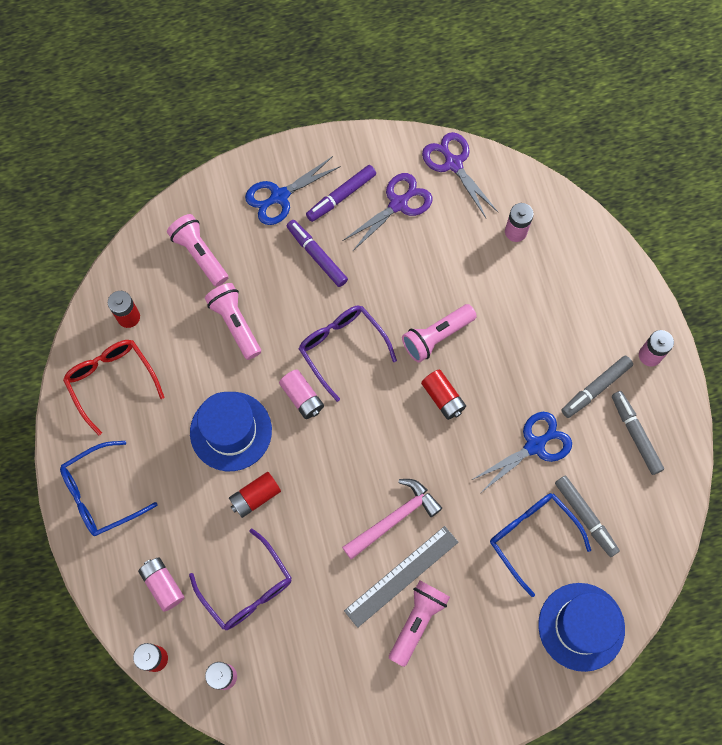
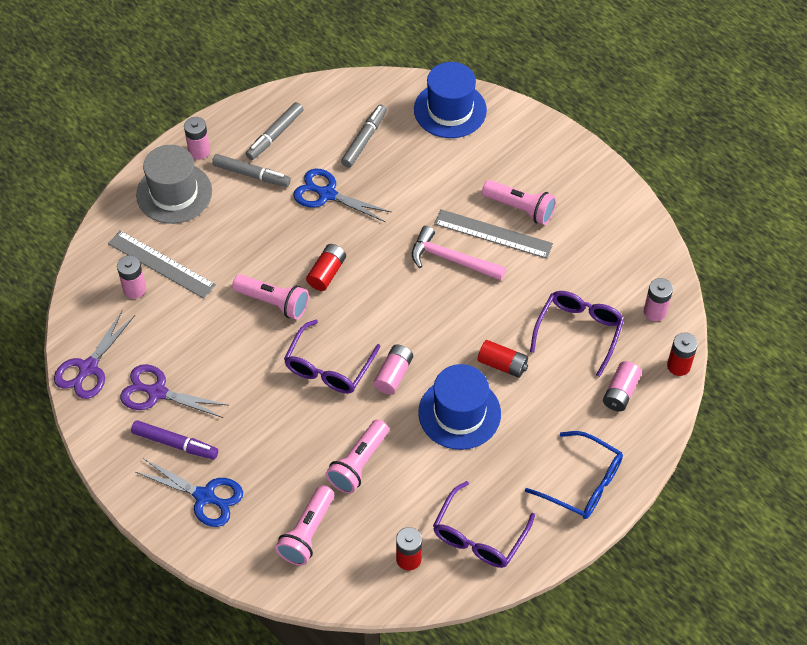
camera: 120 degrees left, 15 degrees down
red glasses [63,340,165,435] -> purple glasses [433,481,535,568]
purple marker [287,220,348,287] -> none
pink flashlight [389,580,450,667] -> pink flashlight turned 150 degrees counterclockwise [482,180,556,225]
blue glasses [490,493,591,597] -> none
none -> grey ruler [108,230,216,299]
none -> grey hat [136,145,212,224]

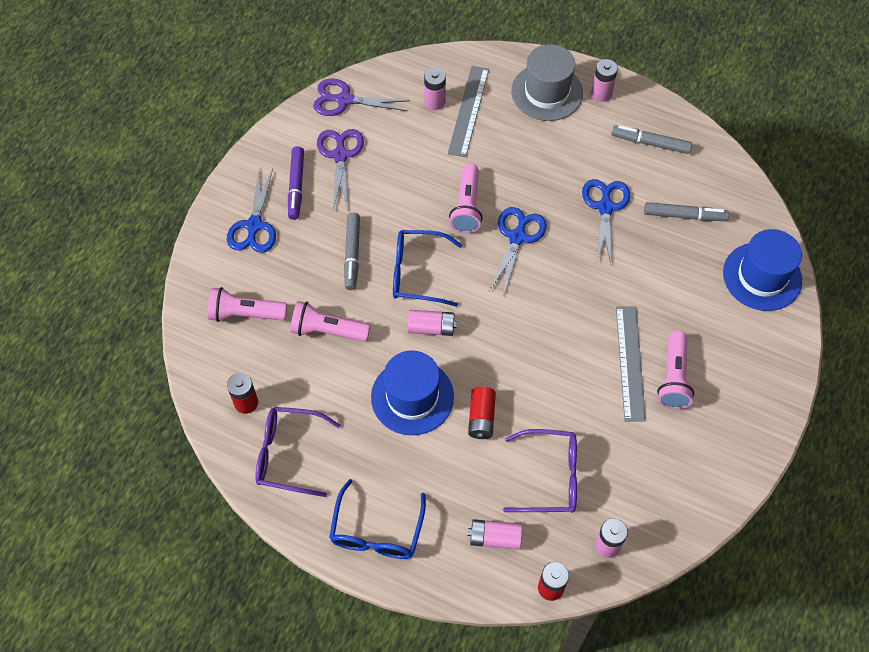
camera: 70 degrees right, 5 degrees up
grey marker [212,154,291,187] -> grey marker moved to [344,213,360,290]
purple glasses [284,320,381,394] -> blue glasses [393,230,462,307]
red battery [306,244,346,291] -> blue scissors [489,207,547,294]
pink hammer [412,226,506,281] -> none

